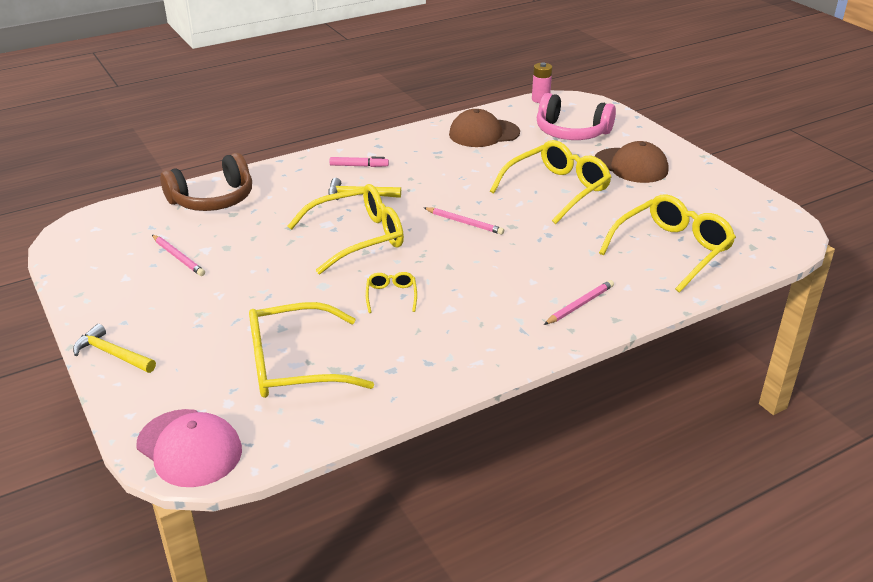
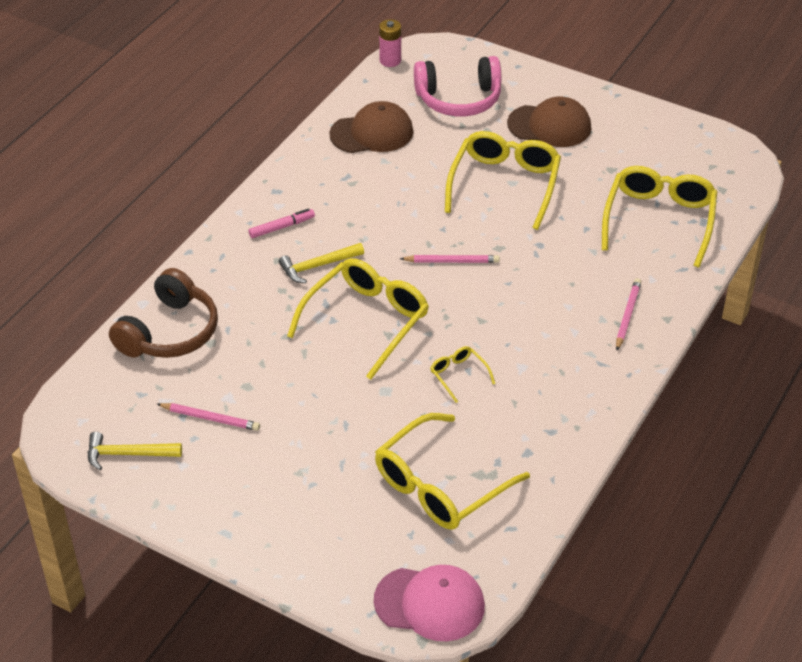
camera: 30 degrees left, 10 degrees up
yellow hammer [73,324,156,373] -> yellow hammer moved to [88,432,182,470]
brown cap [449,109,520,147] -> brown cap turned 150 degrees counterclockwise [329,101,413,153]

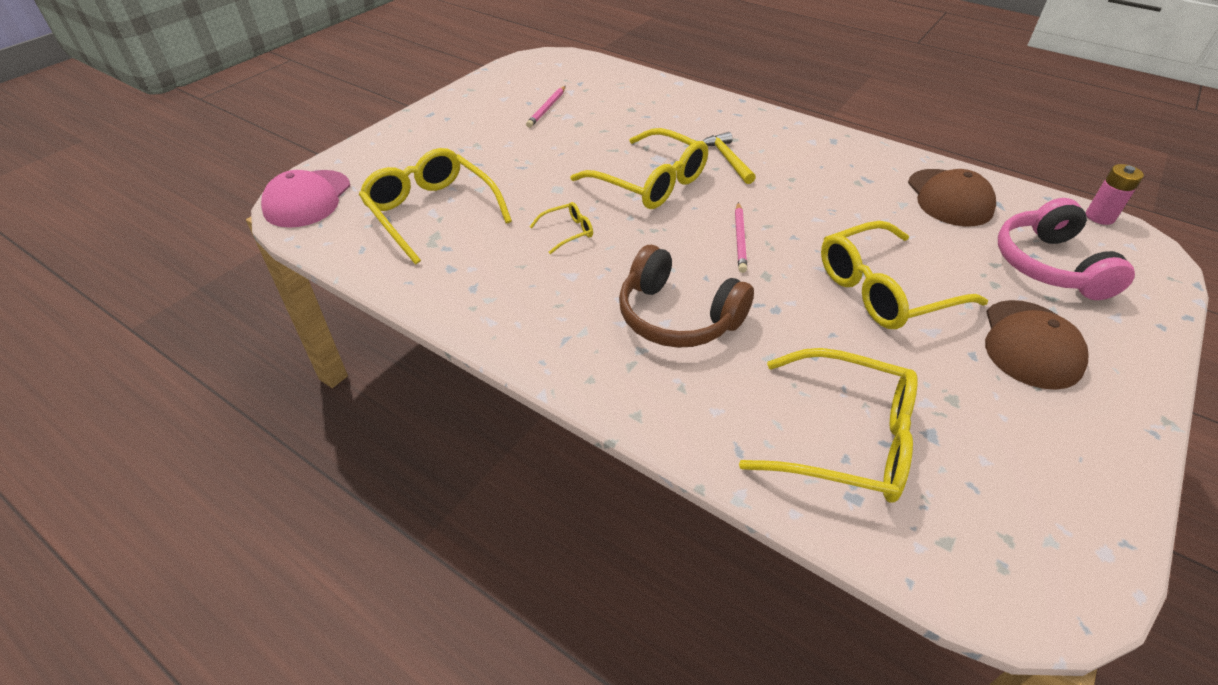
camera: 95 degrees right, 0 degrees up
yellow hammer [88,432,182,470] -> none
brown headphones [109,268,218,358] -> brown headphones moved to [619,245,754,348]
pink marker [249,208,315,238] -> none
yellow glasses [445,131,561,230] -> yellow glasses turned 135 degrees clockwise [821,221,988,329]
pink pencil [616,278,641,350] -> none

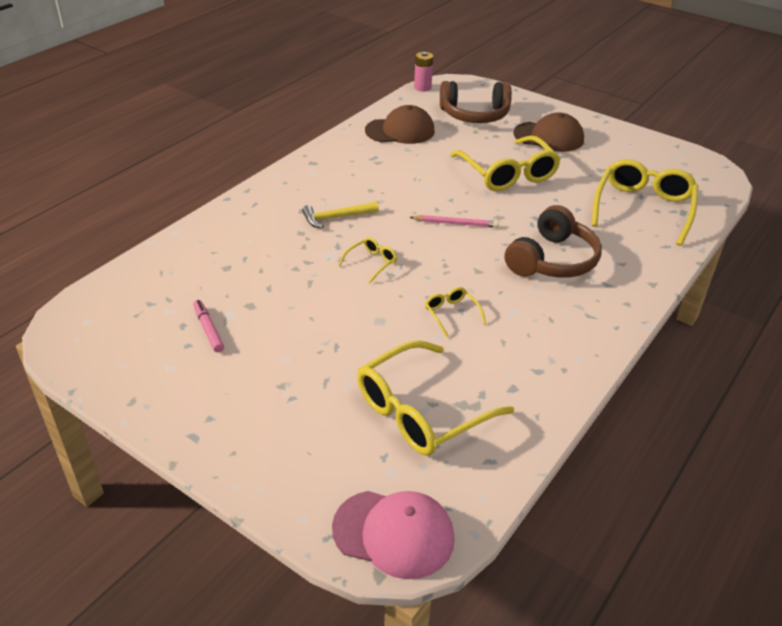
camera: 90 degrees left, 5 degrees down
pink pencil [526,86,566,128] -> pink marker [193,300,224,352]
yellow glasses [571,128,708,209] -> yellow glasses [338,237,397,283], size x0.45
pink headphones [998,198,1135,300] -> brown headphones [440,81,512,123]

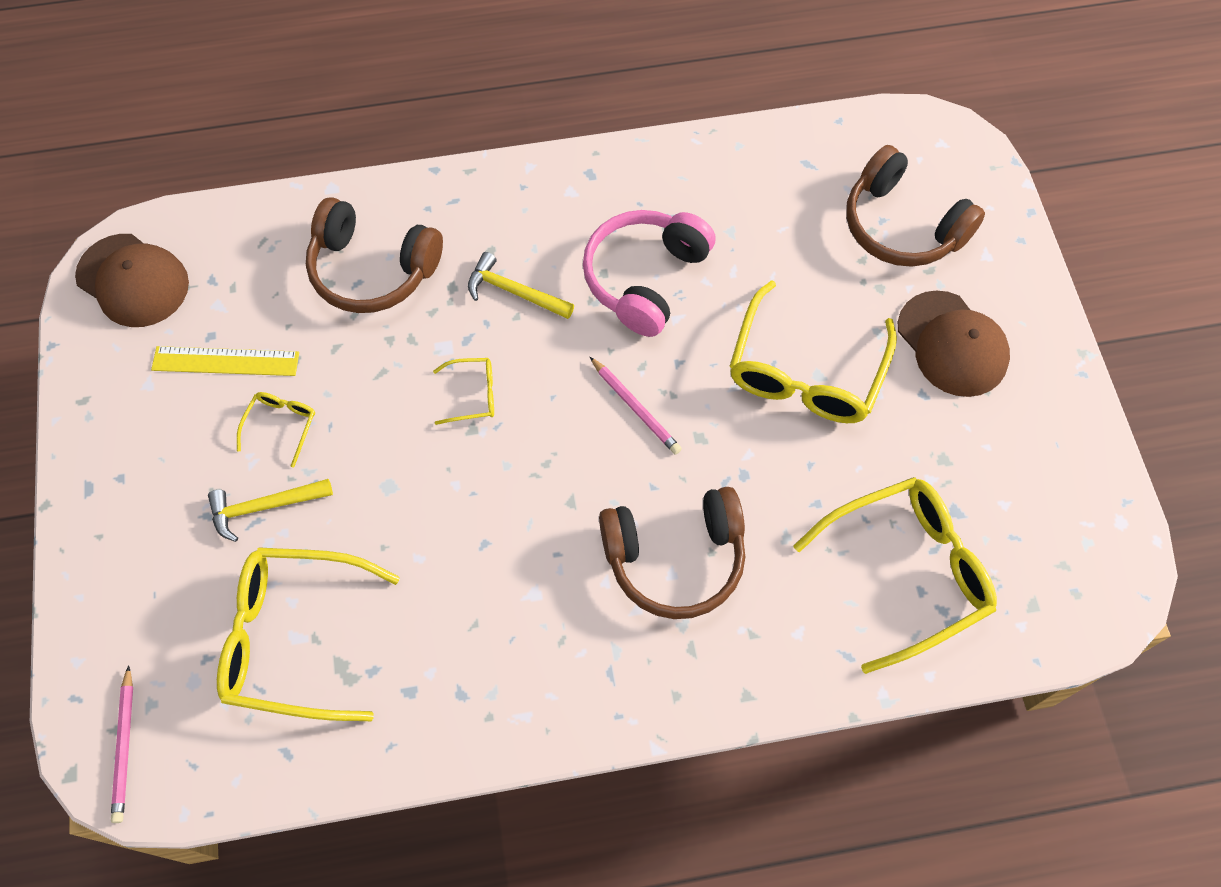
camera: 45 degrees right, 25 degrees up
pink marker [193,300,224,352] -> yellow ruler [151,346,299,376]
pink cap [332,491,455,579] -> pink pencil [111,665,133,823]
brown cap [365,105,435,144] -> brown cap moved to [75,234,189,327]
pink battery [414,52,433,92] -> none
yellow glasses [425,287,486,337] -> yellow glasses moved to [237,392,315,467]
none -> yellow hammer [208,479,333,542]
none -> brown headphones [306,197,443,313]
none -> pink headphones [583,210,716,337]

